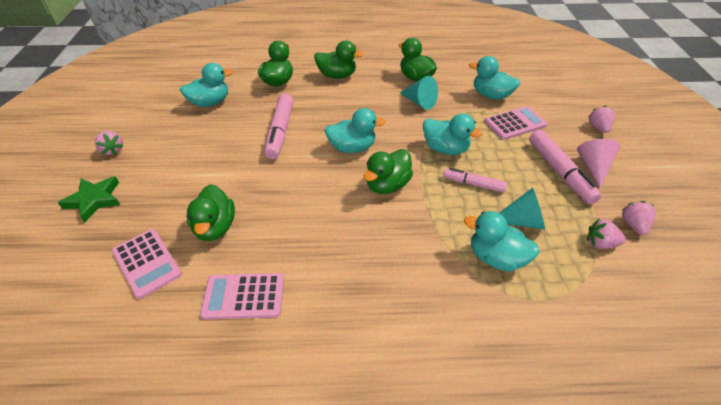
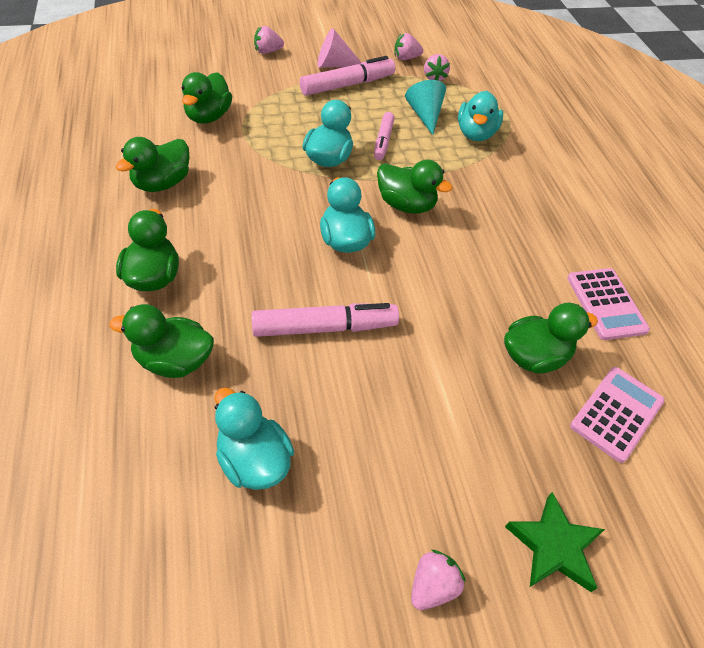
camera: 105 degrees left, 5 degrees up
turquoise cone [400,76,438,110] -> none
turquoise duck [469,56,520,100] -> green duck [182,72,232,124]
pink calculator [484,106,548,140] -> none

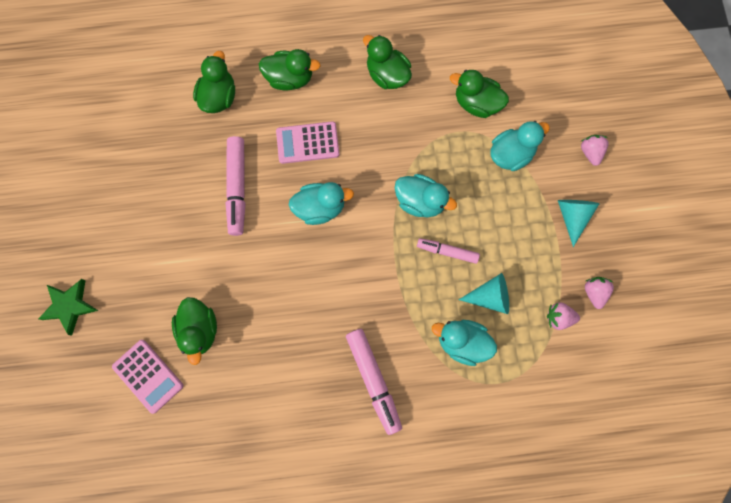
camera: 100 degrees right, 25 degrees up
turquoise duck [214,387,294,490] -> turquoise duck moved to [490,121,550,171]
pink marker [300,56,395,96] -> pink marker moved to [346,329,402,435]
pink cone [317,28,362,68] -> turquoise cone [558,200,599,247]
green duck [377,159,453,214] -> none
pink strawberry [411,550,466,610] -> none
pink calculator [567,268,650,340] -> pink calculator moved to [276,121,339,164]

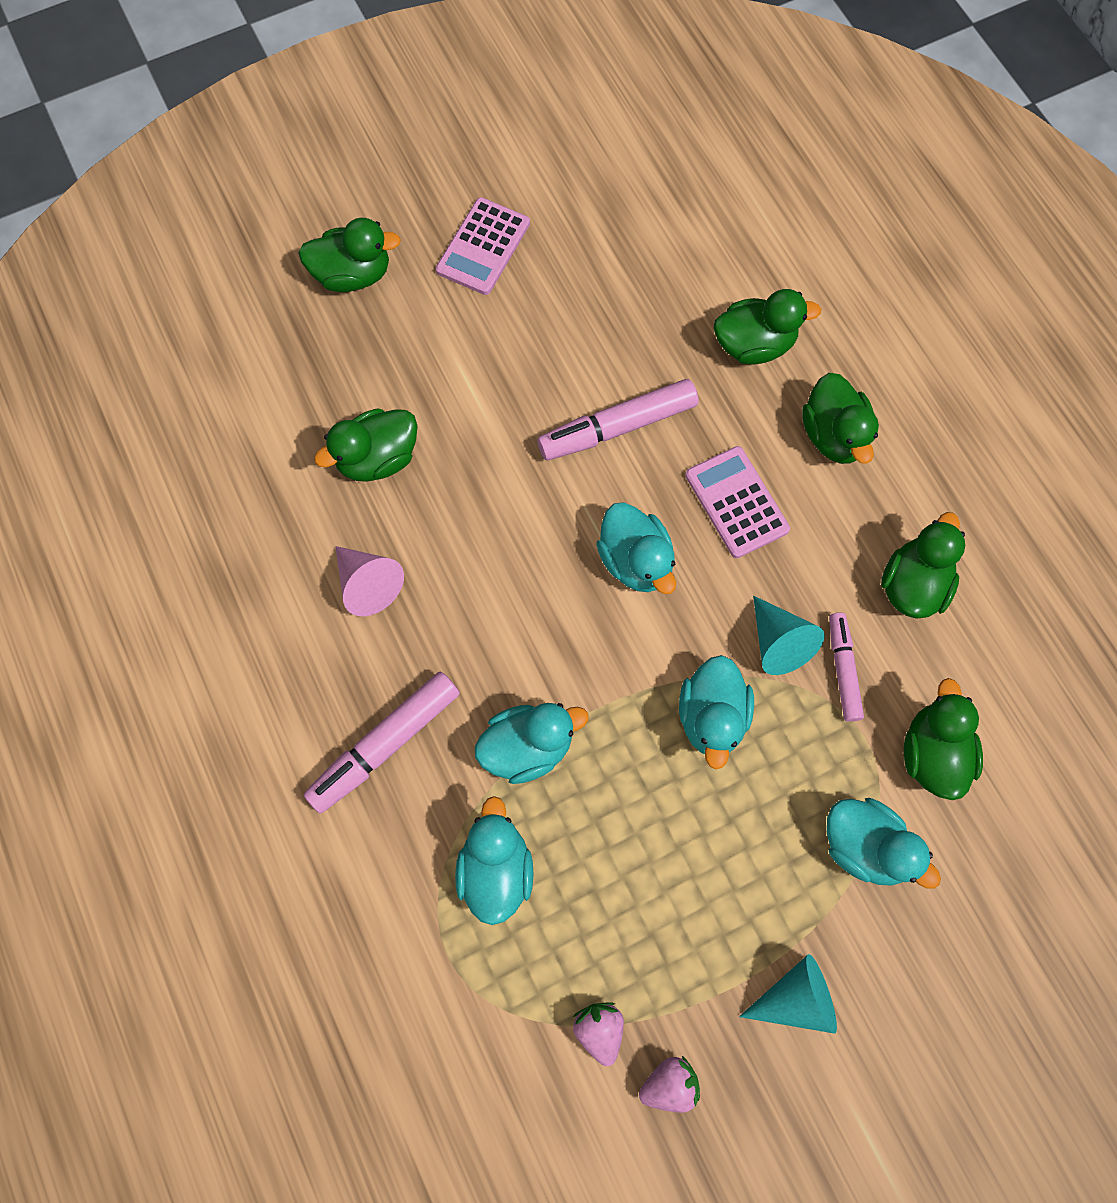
camera: 70 degrees right, 5 degrees down
green star [38,279,99,336] -> green duck [298,217,401,292]
pink calculator [112,340,183,414] -> pink calculator moved to [436,197,530,295]
pink marker [417,238,480,264] -> pink marker moved to [829,612,864,722]
turquoise cone [459,273,509,314] -> turquoise cone moved to [753,596,824,675]
pink strawberry [581,135,609,166] -> none
none -> pink cone [335,546,404,616]
none -> turquoise duck [475,703,589,784]

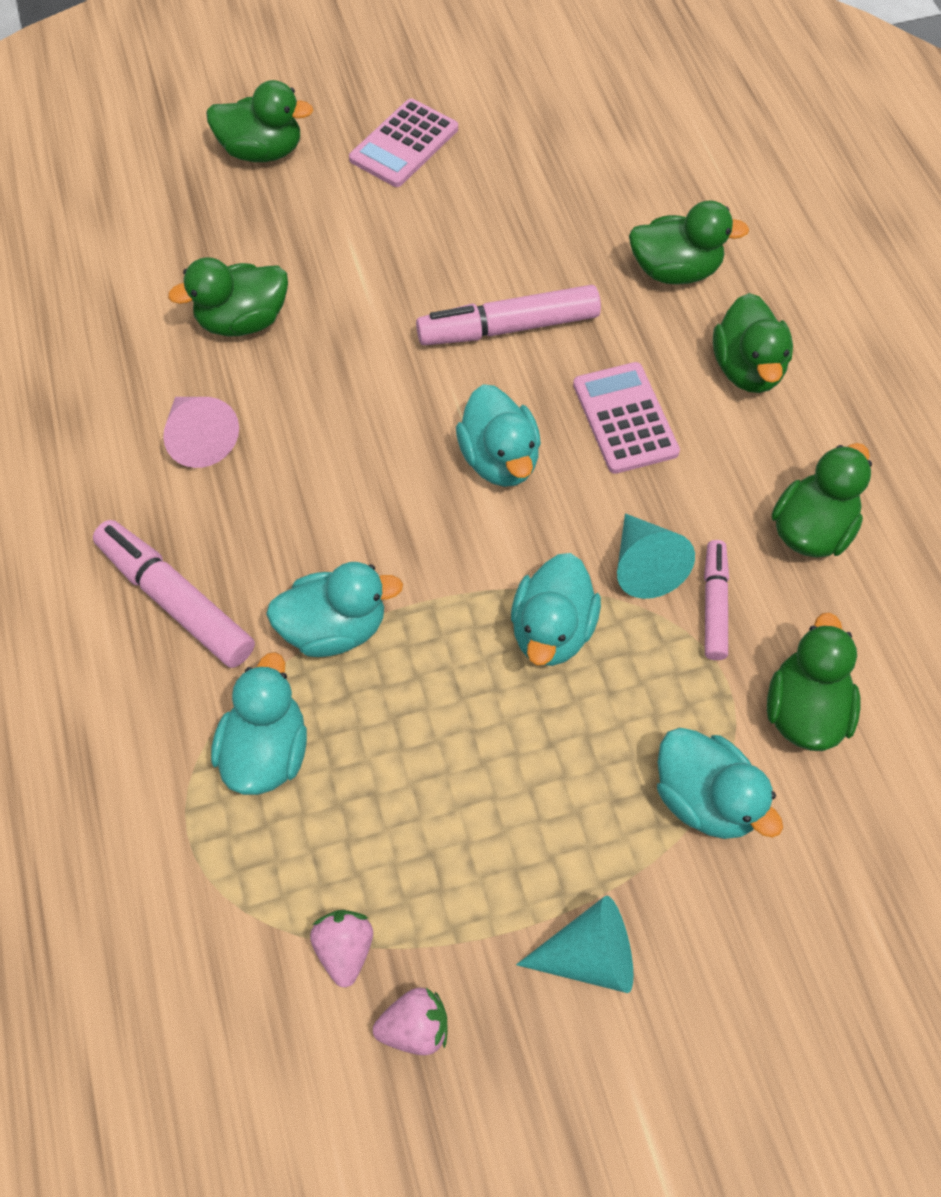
camera: 10 degrees right, 10 degrees down
pink marker [303,671,460,814] -> pink marker turned 75 degrees clockwise [93,520,255,668]

